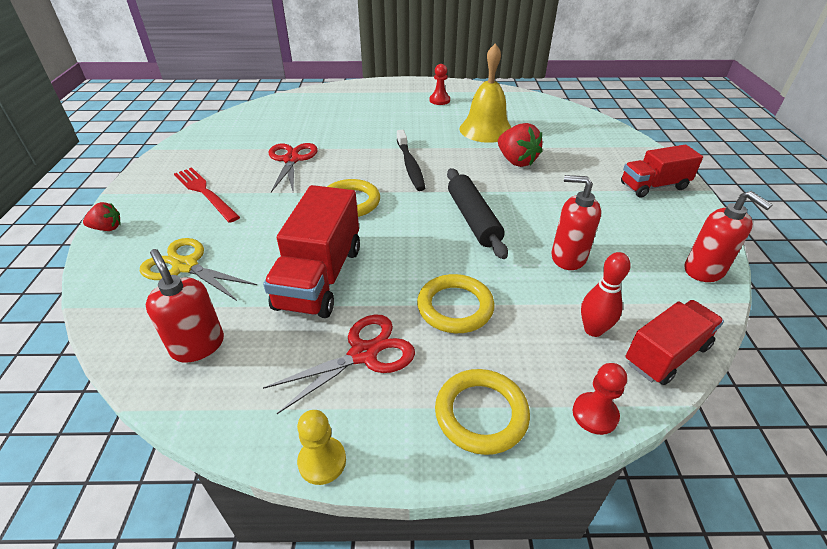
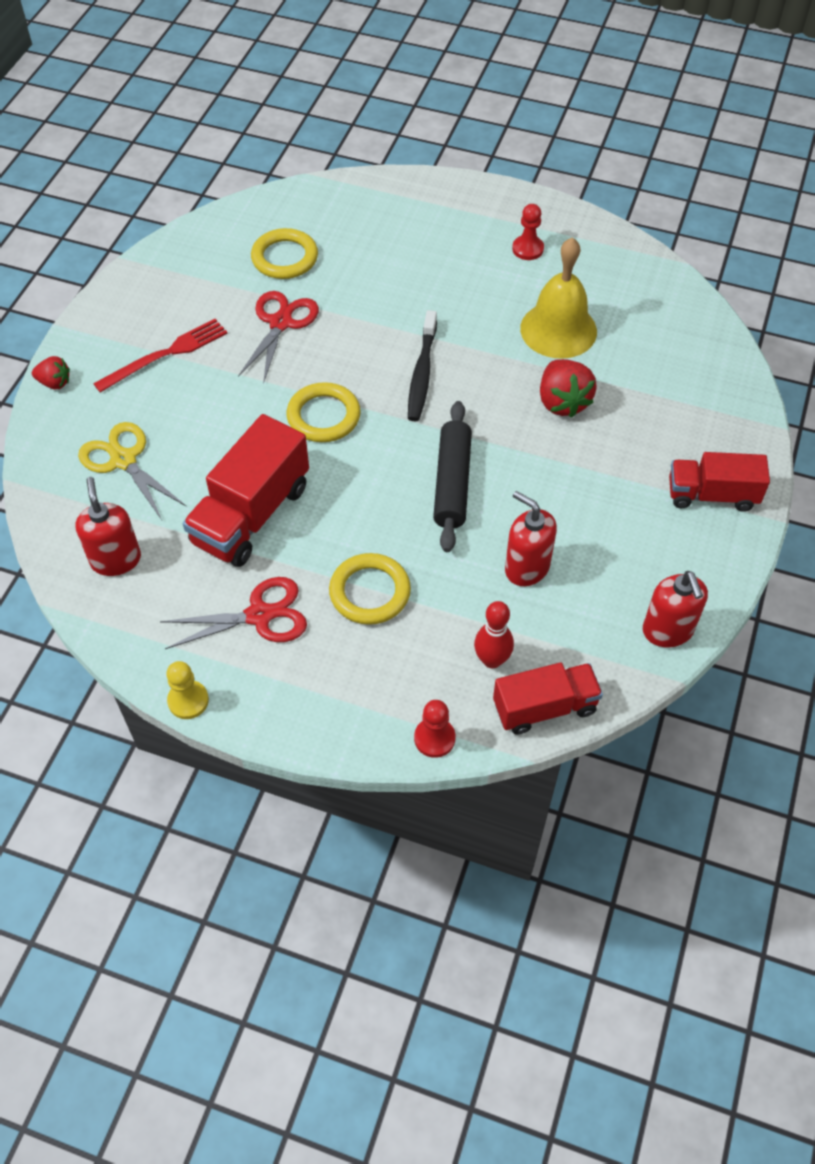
camera: 20 degrees right, 15 degrees up
red fork [174,167,240,223] -> red fork turned 75 degrees clockwise [93,319,228,392]
yellow ring [435,369,530,455] -> yellow ring moved to [251,228,318,279]

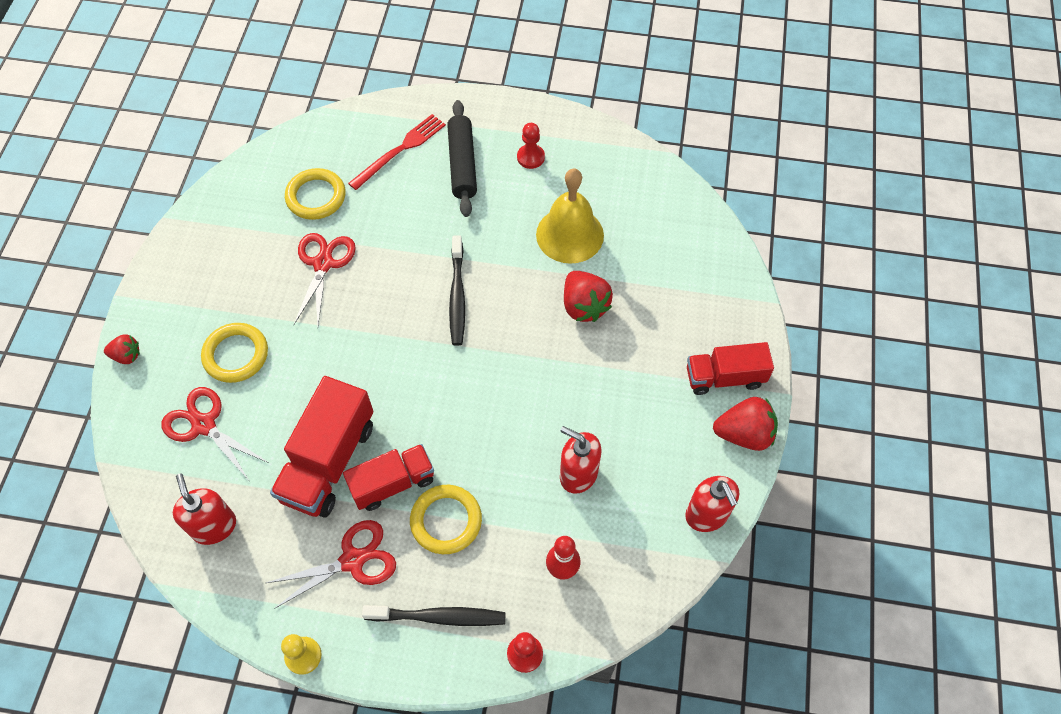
camera: 10 degrees left, 5 degrees up
yellow scissors [78,422,187,520] -> red scissors [161,387,269,479]
red fork [93,319,228,392] -> red fork moved to [348,114,446,190]
yellow ring [286,382,361,442] -> yellow ring moved to [201,323,268,383]
black rolling pin [433,401,472,552] -> black rolling pin moved to [447,100,477,217]
red truck [493,663,603,734] -> red truck moved to [343,444,434,511]
none -> black toothbrush [362,605,506,626]
none -> red strawberry [713,397,778,451]

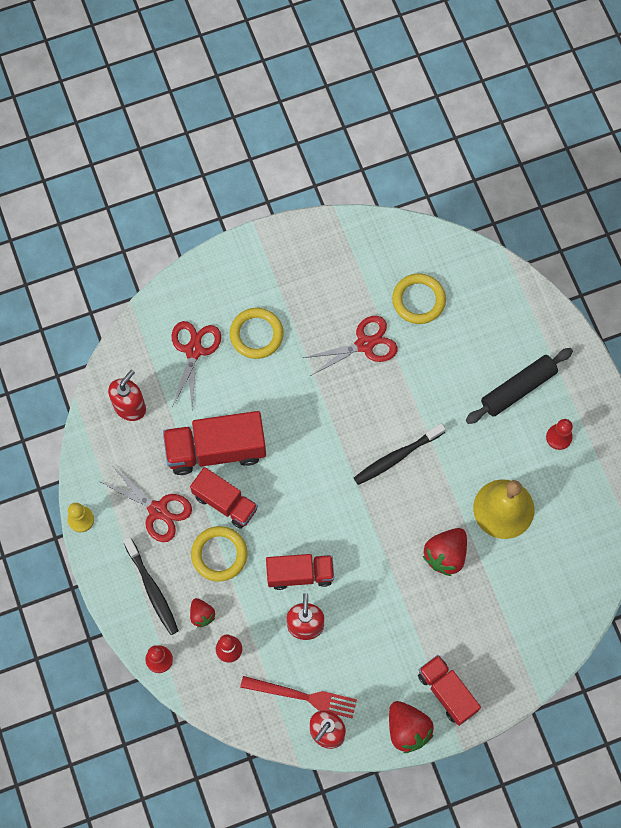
camera: 60 degrees right, 10 degrees up
red strawberry [104,334,140,364] -> red strawberry moved to [190,598,215,628]
red fork [348,114,446,190] -> red fork moved to [240,676,357,719]
none -> red truck [266,554,334,590]

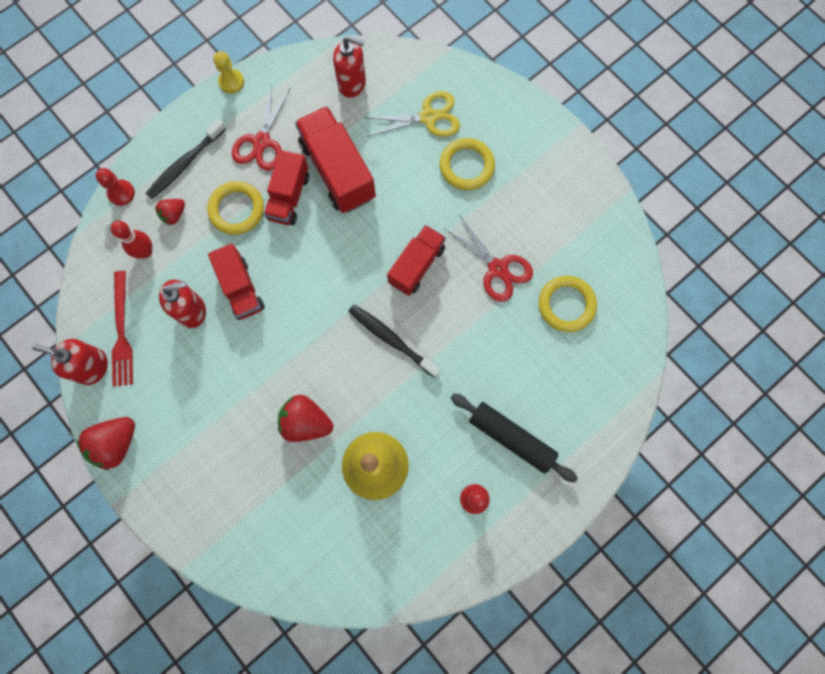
camera: 70 degrees right, 5 degrees up
red scissors [172,321,221,409] -> yellow scissors [364,91,460,137]
red truck [418,655,481,726] -> red truck moved to [387,225,446,296]

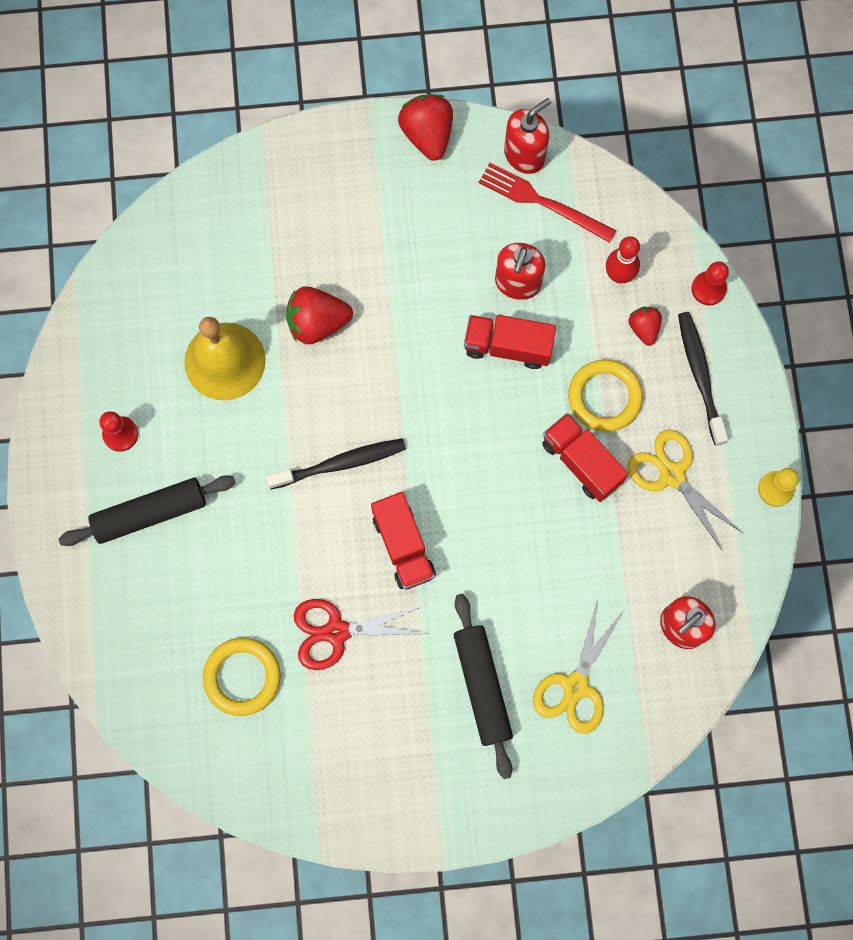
camera: 125 degrees right, 0 degrees up
red scissors [232,83,291,171] -> yellow scissors [627,429,743,550]
red strawberry [278,395,333,442] -> red strawberry turned 150 degrees counterclockwise [286,286,353,344]
red truck [295,106,376,213] -> none
yellow ring [440,138,495,190] -> black rolling pin [454,594,513,779]

